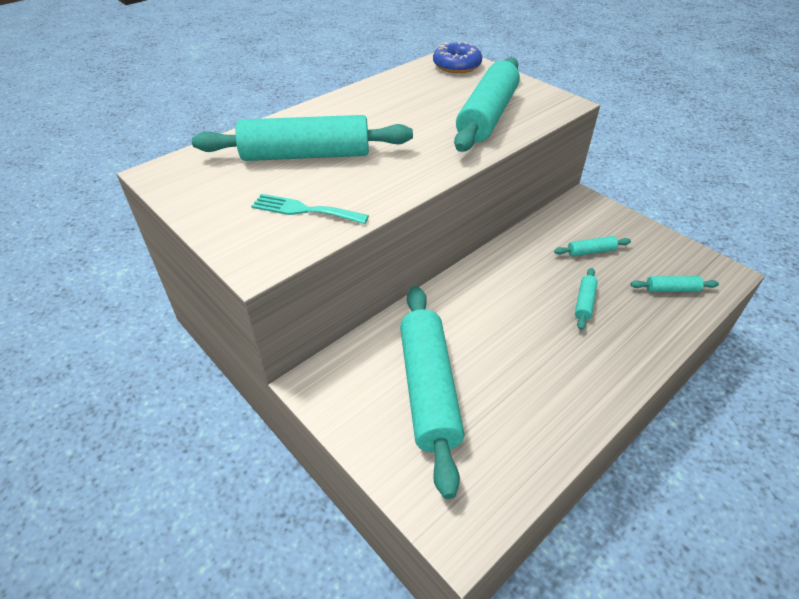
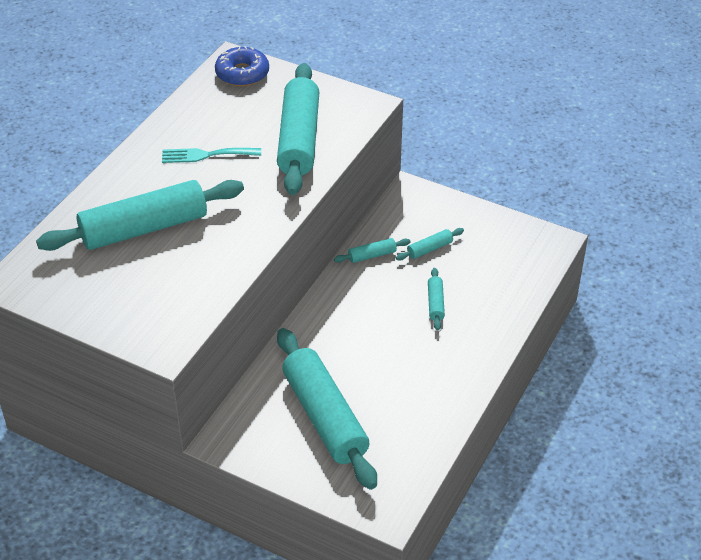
camera: 20 degrees left, 0 degrees up
turquoise fork [251,194,369,224] -> turquoise fork moved to [162,148,261,163]
turquoise rolling pin [631,276,719,292] -> turquoise rolling pin moved to [334,238,411,263]

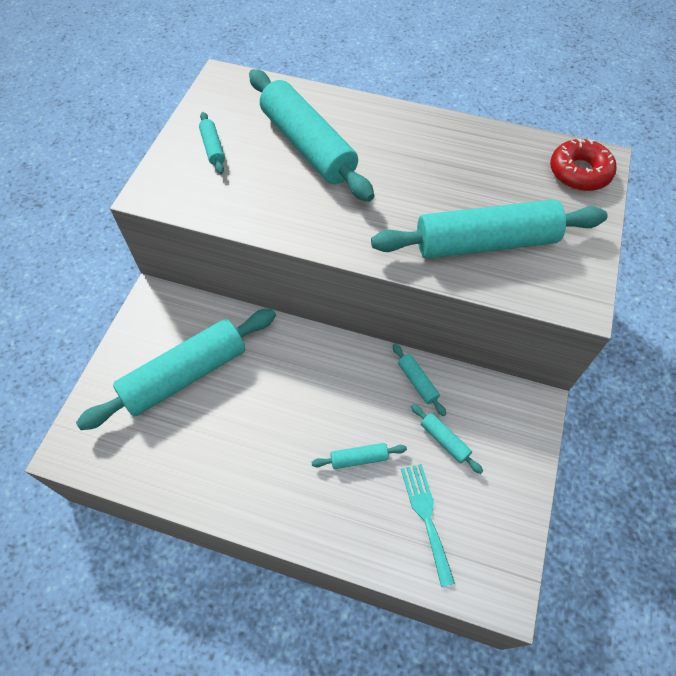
camera: 80 degrees right, 15 degrees up
turquoise fork [162,148,261,163] -> turquoise fork moved to [401,464,455,587]
blue donut [215,46,269,86] -> red donut [550,138,616,191]
none -> turquoise rolling pin [199,112,225,174]

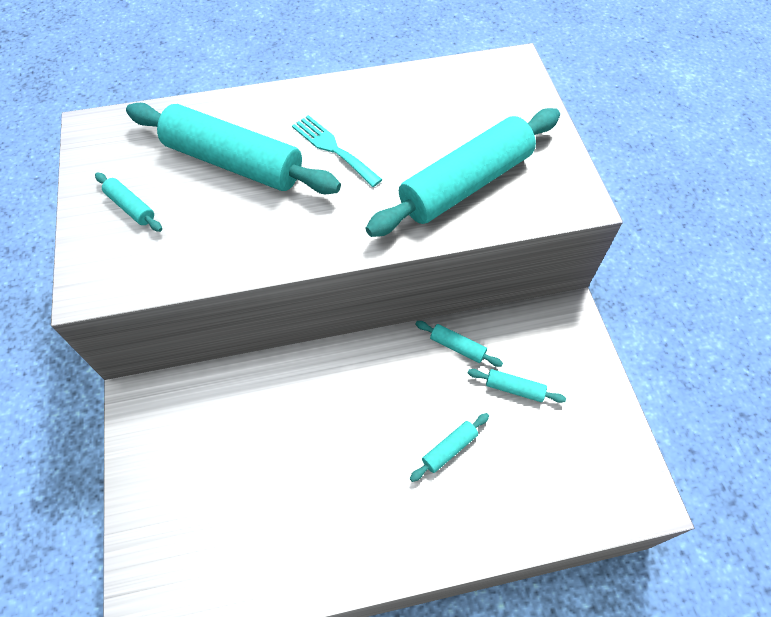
camera: 30 degrees left, 0 degrees up
turquoise rolling pin [76,308,276,430] -> none
turquoise fork [401,464,455,587] -> turquoise fork moved to [292,115,383,187]
red donut [550,138,616,191] -> none

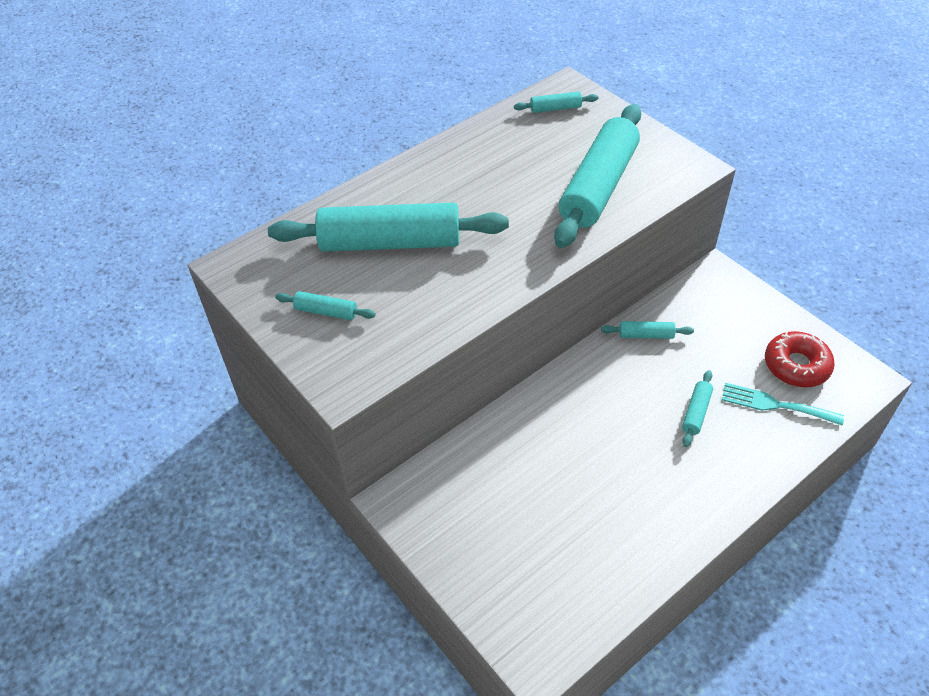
camera: 25 degrees left, 10 degrees down
turquoise fork [292,115,383,187] -> turquoise fork moved to [722,383,844,426]
turquoise rolling pin [468,369,566,403] -> turquoise rolling pin moved to [514,92,598,113]
none -> red donut [765,331,835,387]

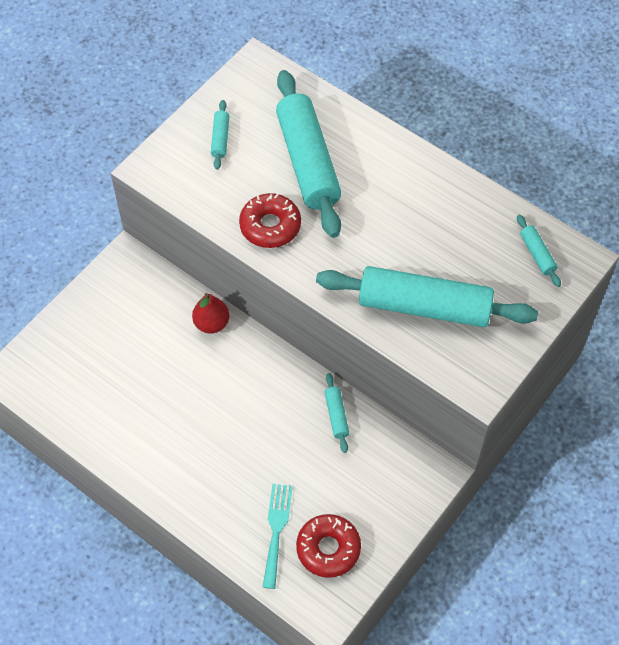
camera: 75 degrees right, 10 degrees up
turquoise rolling pin [682,370,713,447] -> none
none -> red pear [192,293,229,334]
none -> red donut [239,193,301,248]

